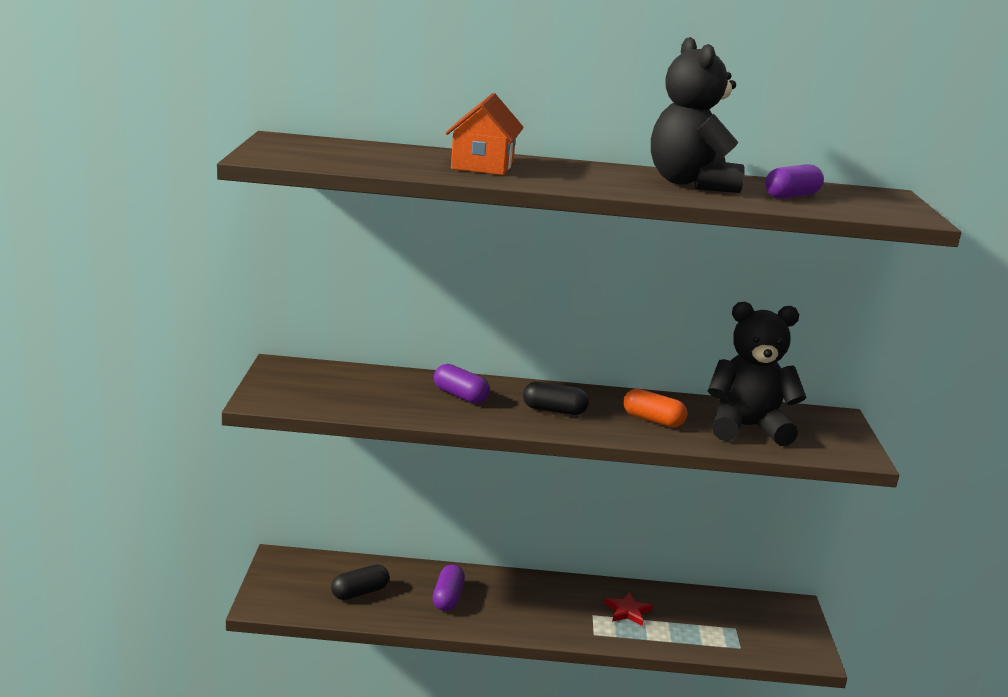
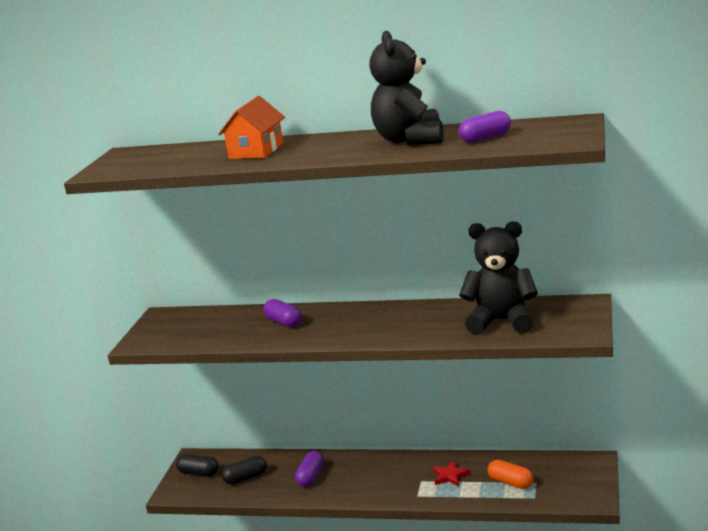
camera: 15 degrees right, 0 degrees up
black capsule [523,381,589,415] -> black capsule moved to [176,454,219,476]
orange capsule [623,389,687,428] -> orange capsule moved to [487,460,534,489]

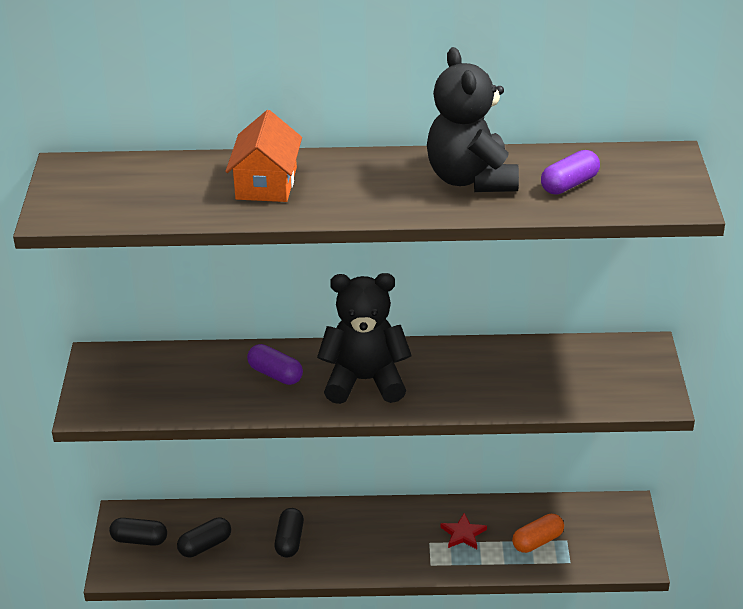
camera: 15 degrees left, 15 degrees up
purple capsule [295,451,324,487] -> black capsule [274,508,304,557]
black teddy bear [459,221,538,334] -> black teddy bear moved to [317,273,412,404]
orange capsule [487,460,534,489] -> orange capsule turned 60 degrees counterclockwise [512,514,564,553]

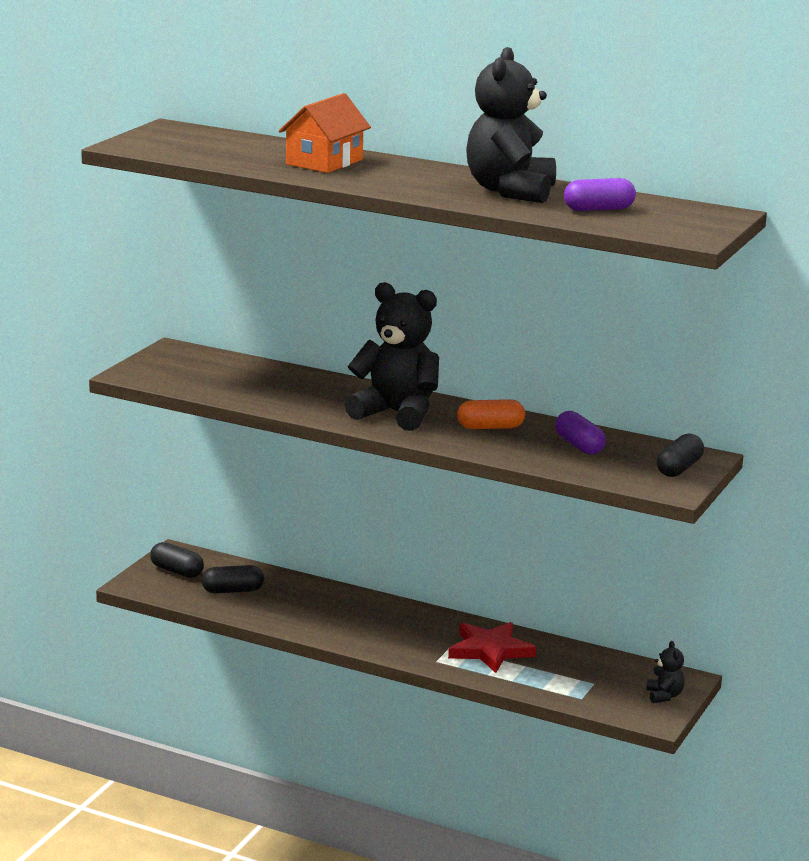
camera: 25 degrees right, 15 degrees down
purple capsule [247,344,303,385] -> purple capsule moved to [555,411,606,455]
black capsule [274,508,304,557] -> black capsule moved to [657,433,704,477]
red star [441,513,487,549] -> red star [448,622,536,673], size x1.67
orange capsule [512,514,564,553] -> orange capsule moved to [457,399,525,429]
none -> black teddy bear [646,641,685,703]

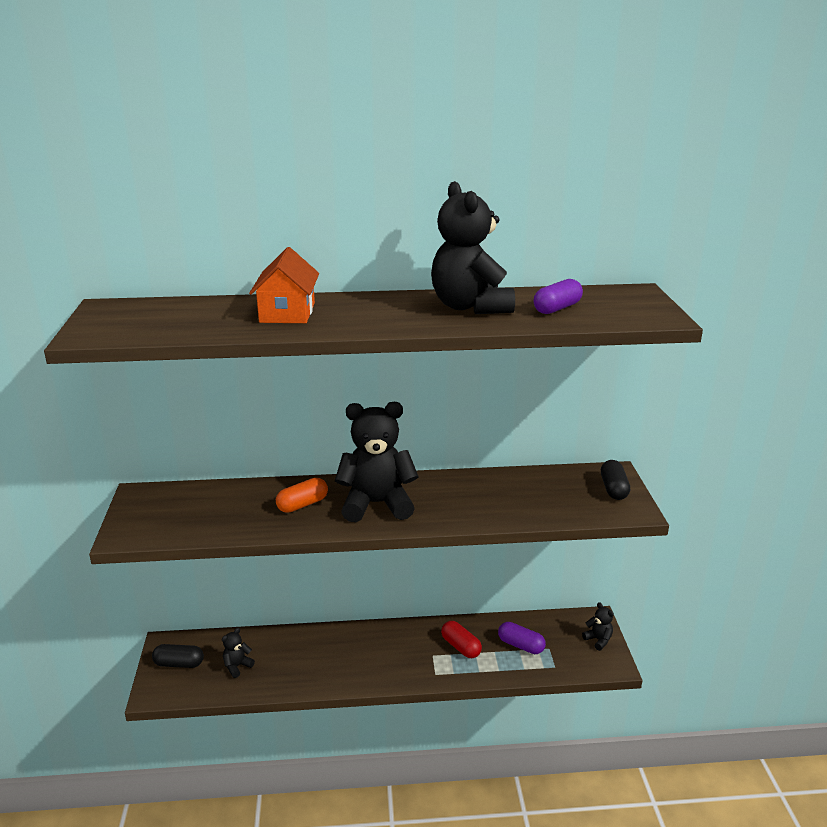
camera: 30 degrees left, 5 degrees up
black capsule [201,565,264,593] -> black teddy bear [222,628,255,678]
red star [448,622,536,673] -> red capsule [441,621,482,658]
orange capsule [457,399,525,429] -> orange capsule moved to [276,478,328,513]
purple capsule [555,411,606,455] -> purple capsule moved to [498,622,546,654]

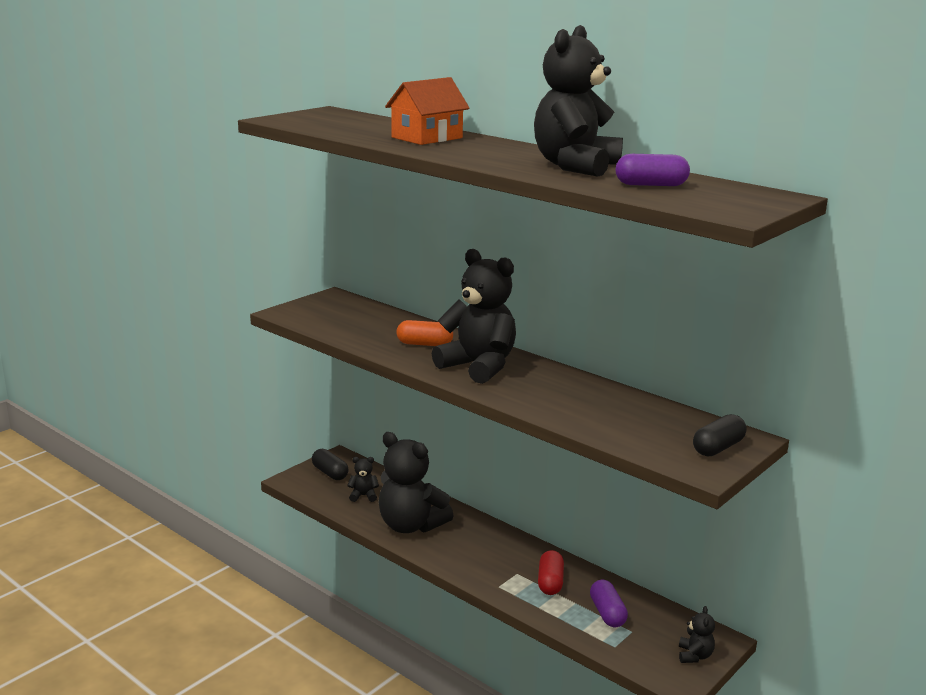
camera: 45 degrees right, 5 degrees down
none -> black teddy bear [378,432,454,533]

